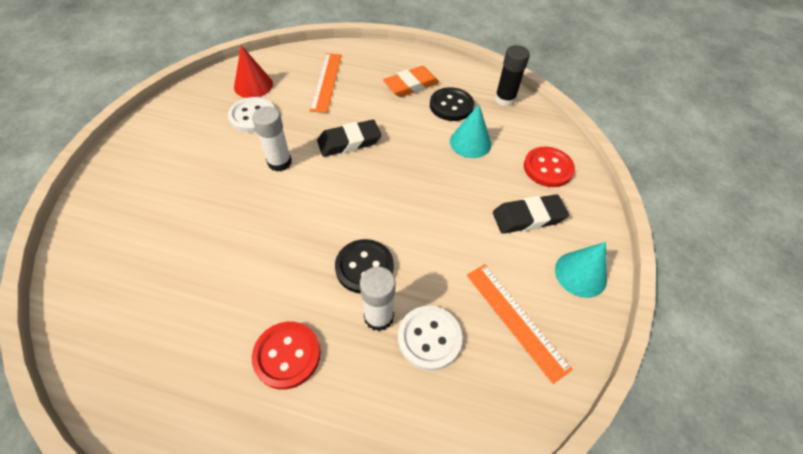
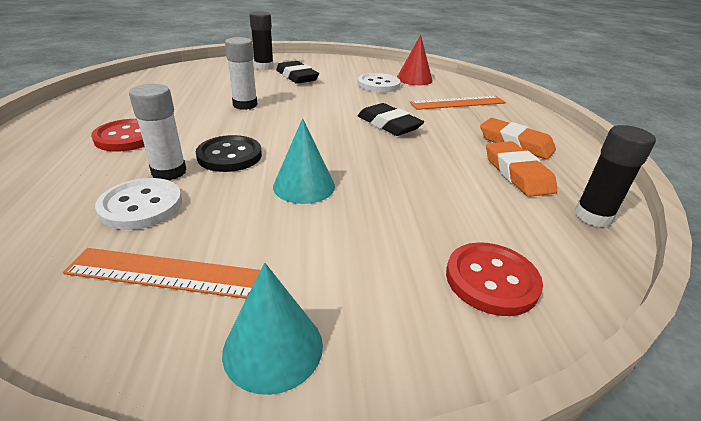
camera: 70 degrees right, 20 degrees down
white glue stick [252,106,292,172] -> white glue stick moved to [225,37,258,110]
black button [430,87,474,121] -> orange eraser [486,141,557,197]
turquoise cone [450,104,491,158] -> turquoise cone moved to [273,118,335,204]
orange ruler [467,264,573,384] -> orange ruler turned 60 degrees clockwise [63,248,260,299]
black eraser [493,194,569,234] -> black eraser moved to [276,61,319,84]
none -> black glue stick [249,11,274,70]

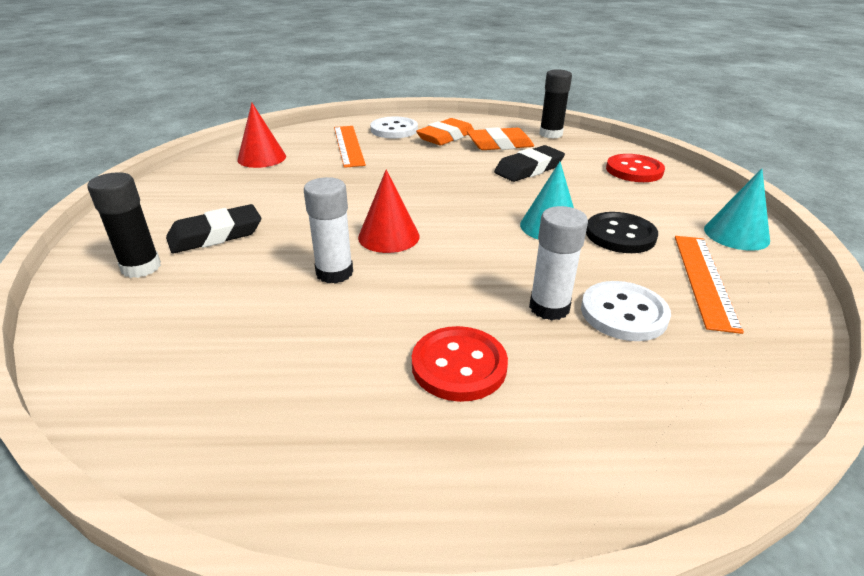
camera: 85 degrees left, 0 degrees up
black button [196,135,262,172] -> black button moved to [586,212,658,253]
white button [358,73,400,92] -> white button moved to [370,117,418,138]
black eraser [358,103,424,136] -> black eraser moved to [494,145,565,182]
none -> red cone [358,170,420,253]

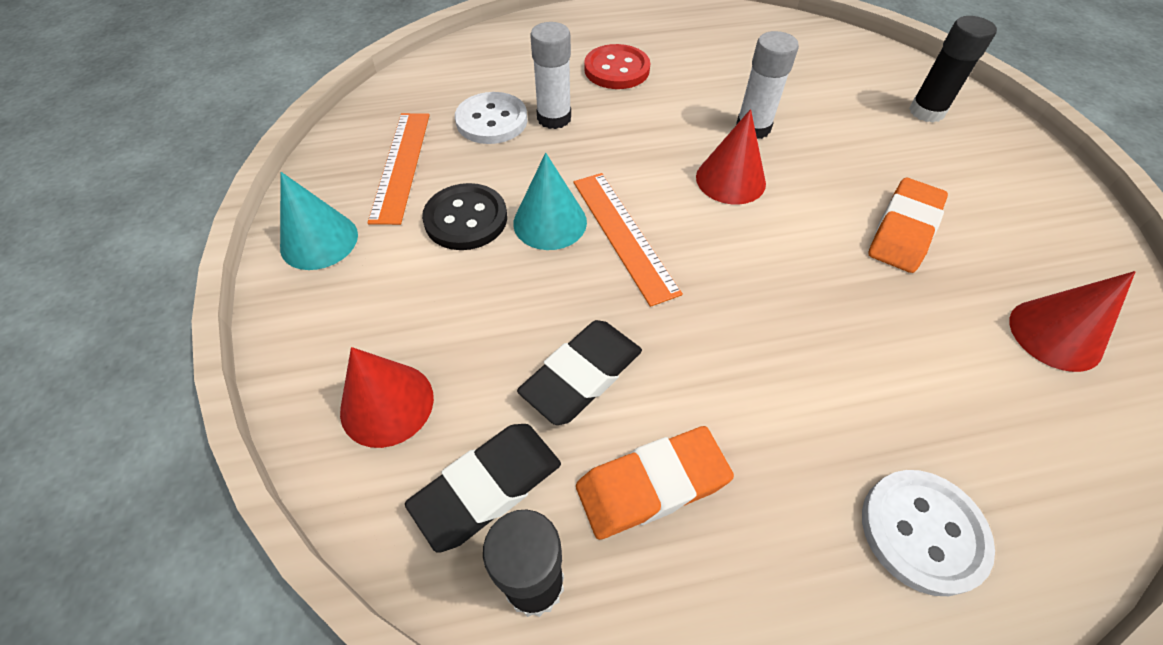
camera: 170 degrees right, 20 degrees up
black eraser [166,204,261,253] -> black eraser moved to [405,424,561,553]
orange ruler [334,126,366,168] -> orange ruler moved to [573,173,683,307]
orange eraser [416,118,474,145] -> orange eraser moved to [868,178,948,273]
red button [606,154,665,182] -> red cone [340,347,434,448]

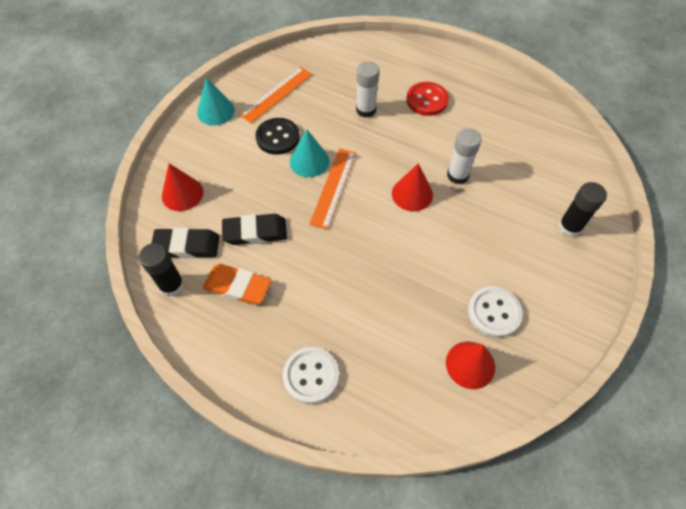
camera: 40 degrees right, 5 degrees up
white button [455,92,528,144] -> white button moved to [468,286,523,338]
orange eraser [868,178,948,273] -> none

